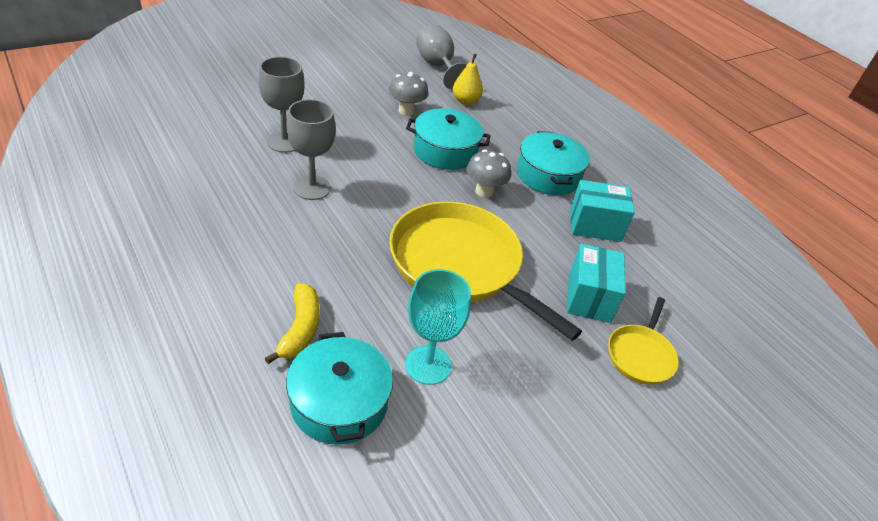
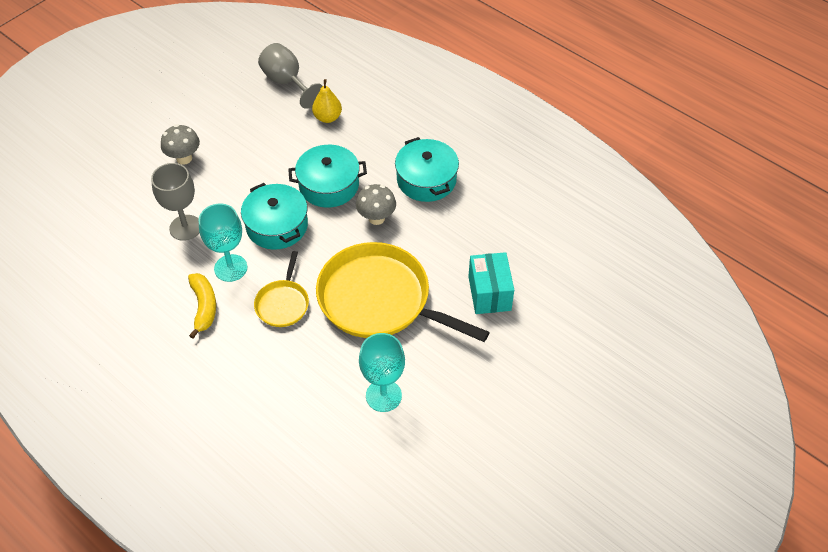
camera: 10 degrees left, 10 degrees up
yellow banana [265,283,319,364] -> yellow banana moved to [188,273,216,338]
grey goblet [286,99,336,200] -> turquoise goblet [199,204,247,282]
turquoise pot [286,332,393,445] -> turquoise pot moved to [241,183,308,250]
grey mushroom [389,72,428,116] -> grey mushroom moved to [161,124,200,165]
turquoise box [570,180,635,242] -> none
yellow pan [608,297,679,385] -> yellow pan moved to [254,251,309,327]

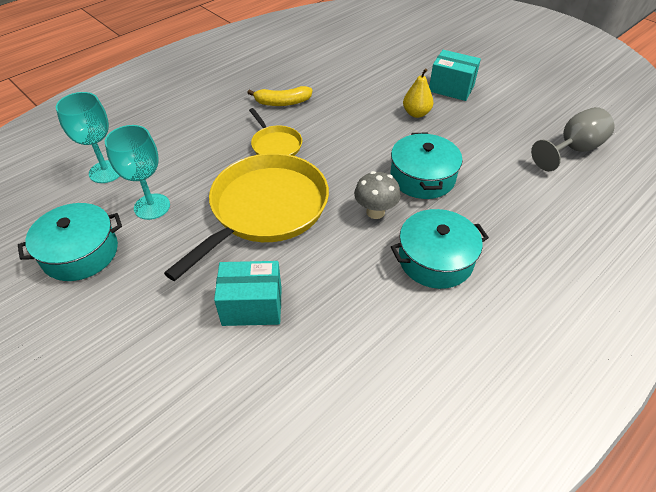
camera: 95 degrees right, 5 degrees down
grey goblet [151,163,200,241] -> none
grey mushroom [161,124,200,165] -> turquoise box [429,50,481,101]
turquoise goblet [199,204,247,282] -> turquoise goblet moved to [56,92,120,183]
turquoise pot [241,183,308,250] -> turquoise pot moved to [18,203,122,281]
yellow pan [254,251,309,327] -> yellow pan turned 135 degrees counterclockwise [249,108,302,156]
yellow pear [312,79,342,123] -> yellow pear moved to [403,68,433,118]

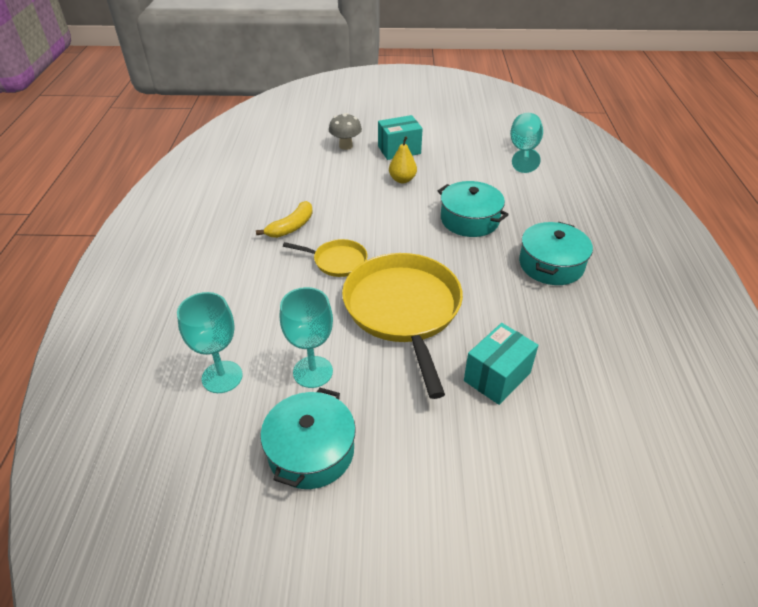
camera: 45 degrees left, 5 degrees down
grey mushroom [354,171,401,219] -> grey mushroom moved to [329,113,362,150]
grey goblet [531,107,614,171] -> turquoise goblet [510,113,543,173]

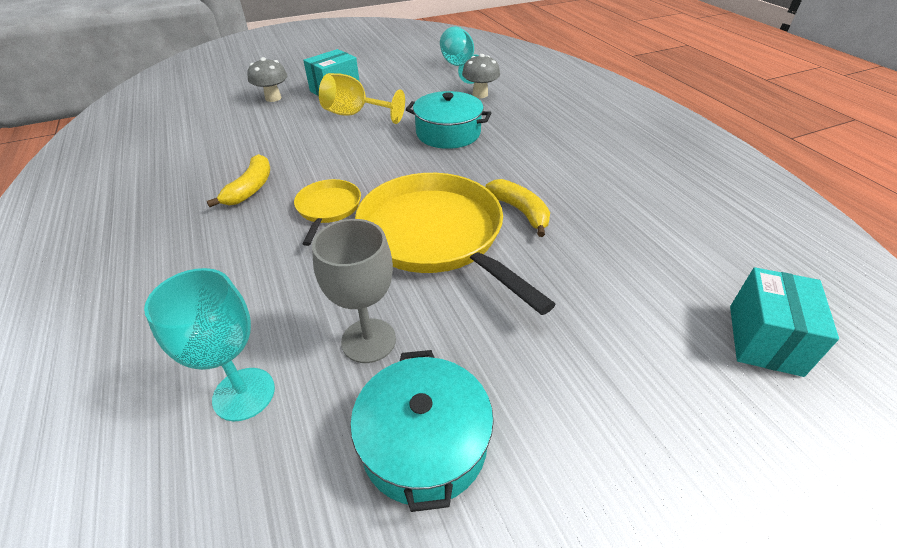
camera: 25 degrees left, 0 degrees up
turquoise goblet [280,287,333,388] -> grey goblet [312,219,396,363]
yellow pan [283,239,367,277] -> yellow pan turned 75 degrees counterclockwise [294,179,361,246]
yellow pear [389,136,417,183] -> yellow goblet [319,73,405,124]
turquoise box [464,323,538,405] -> turquoise box moved to [730,267,839,377]
turquoise pot [519,222,593,285] -> none
none -> grey mushroom [462,54,500,98]
none -> yellow banana [486,179,550,237]

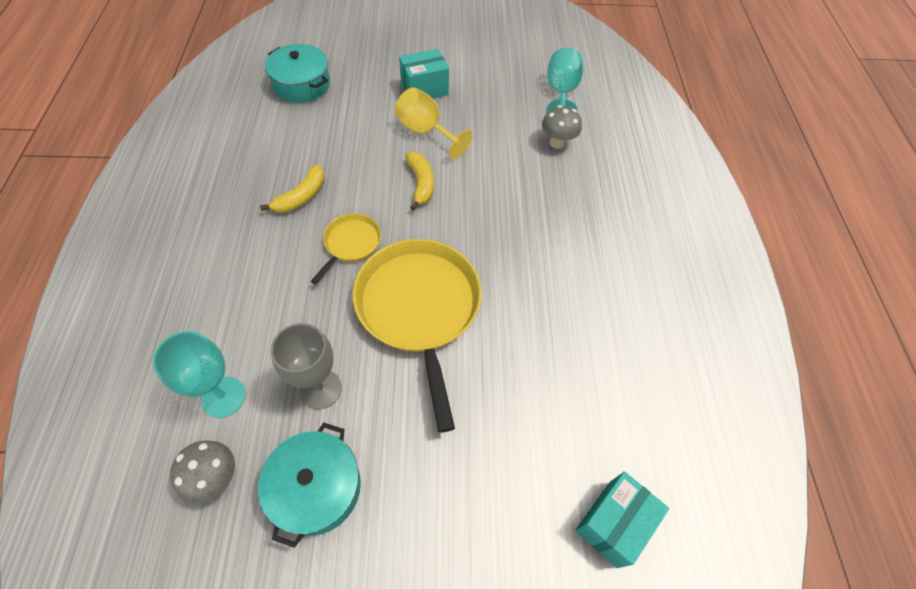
camera: 20 degrees right, 15 degrees up
grey mushroom [247,57,287,102] -> grey mushroom moved to [170,440,235,503]
turquoise pot [406,91,491,149] -> turquoise pot moved to [265,44,330,103]
yellow banana [486,179,550,237] -> yellow banana moved to [405,151,434,211]

